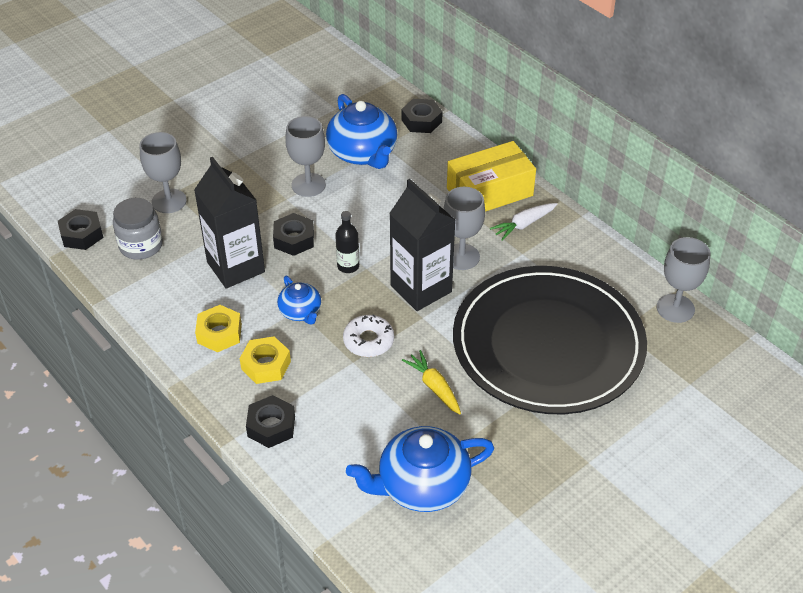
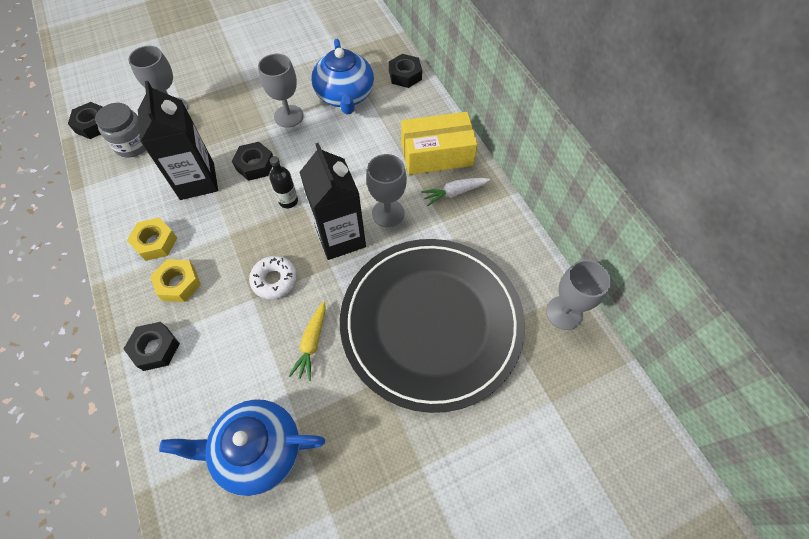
camera: 15 degrees right, 15 degrees up
blue teapot [277,276,321,325] -> none
yellow carrot [402,350,461,415] -> yellow carrot turned 150 degrees counterclockwise [289,302,326,381]

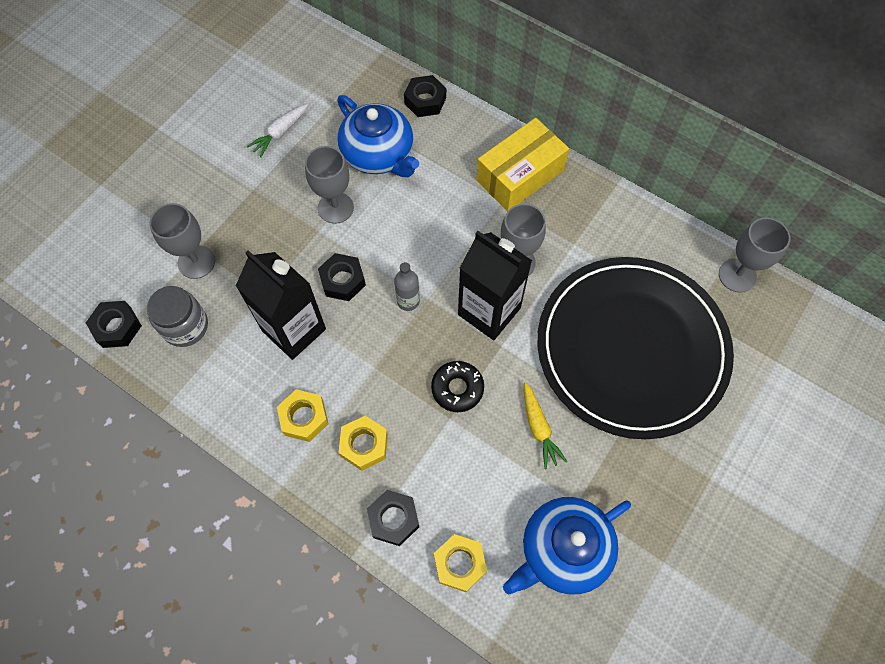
camera: 30 degrees left, 5 degrees up
white donut [249,256,297,299] -> black donut [431,361,484,412]
black bottle [270,156,298,208] -> grey bottle [394,262,420,311]
white carrot [421,178,490,206] -> white carrot moved to [247,104,308,157]
none -> yellow nut [434,534,487,592]

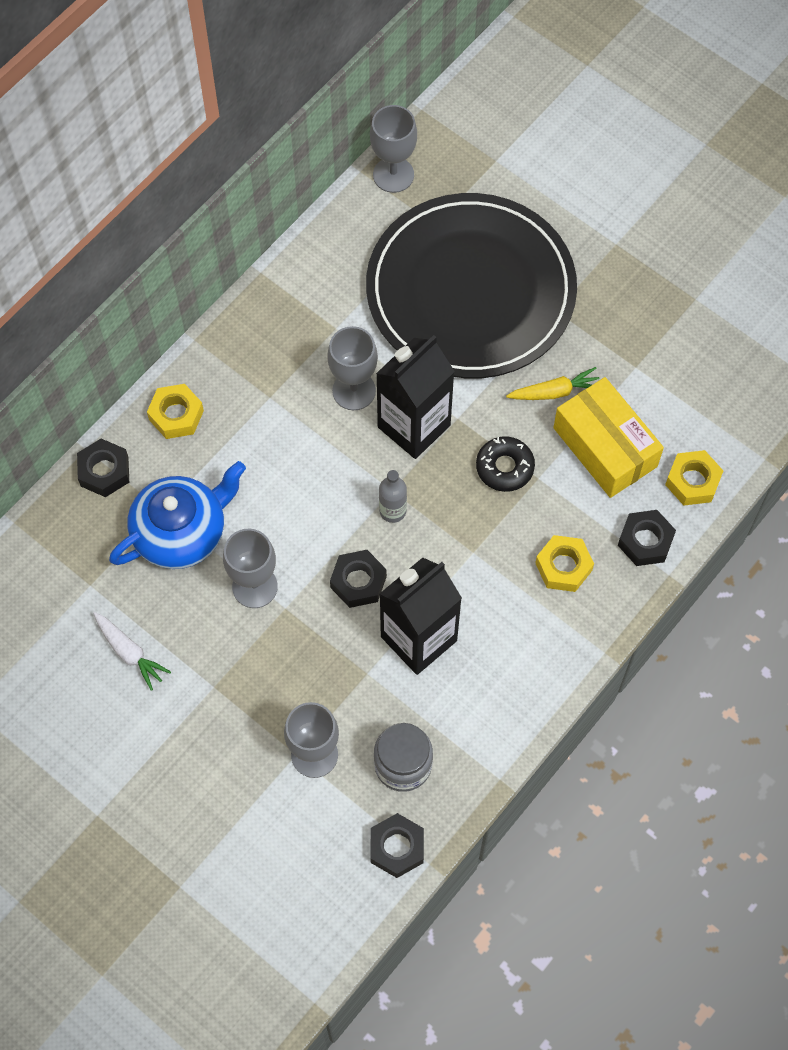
camera: 85 degrees left, 0 degrees up
yellow nut [277,389,329,442] -> yellow nut moved to [147,384,204,439]
yellow box [476,118,569,211] -> yellow box moved to [553,377,664,498]
blue teapot [503,497,631,595] -> none

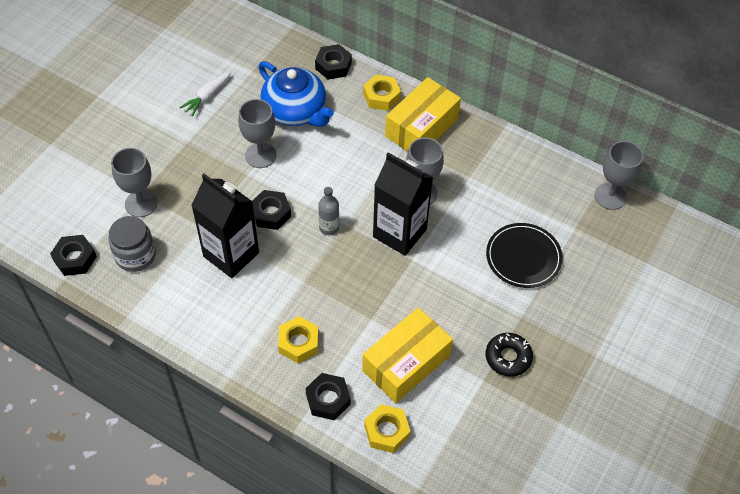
camera: 80 degrees right, 10 degrees down
black plate [366,193,577,378] -> black plate [486,223,563,288], size x0.46
black donut [476,436,535,492] -> black donut moved to [486,333,533,377]
yellow carrot [506,367,600,400] -> none
none -> yellow box [385,77,461,151]

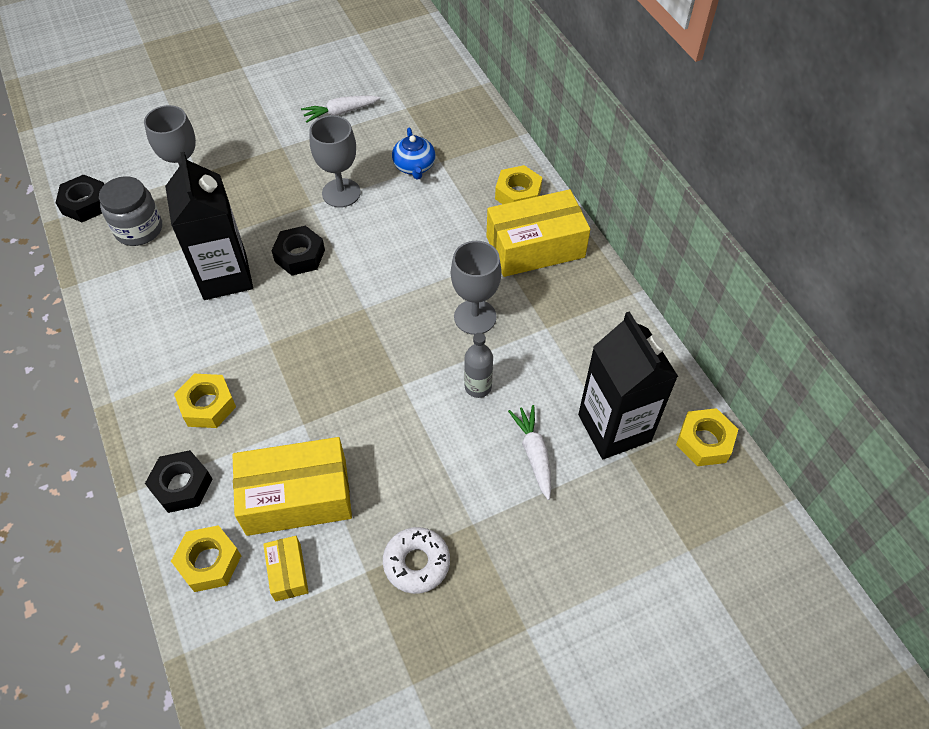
camera: 35 degrees right, 0 degrees up
blue teapot [258,61,334,127] -> blue teapot [392,127,436,180], size x0.54
black nut [315,44,352,80] -> none
grey bottle [318,187,339,235] -> grey bottle moved to [464,333,493,398]
black carton [373,152,433,256] -> black carton moved to [578,311,678,459]
black plate [486,223,563,288] -> white carrot [508,405,551,500]
black donut [486,333,533,377] -> white donut [383,527,450,594]
grey goblet [595,141,643,210] -> yellow nut [676,408,738,466]
none -> yellow box [263,536,309,602]

